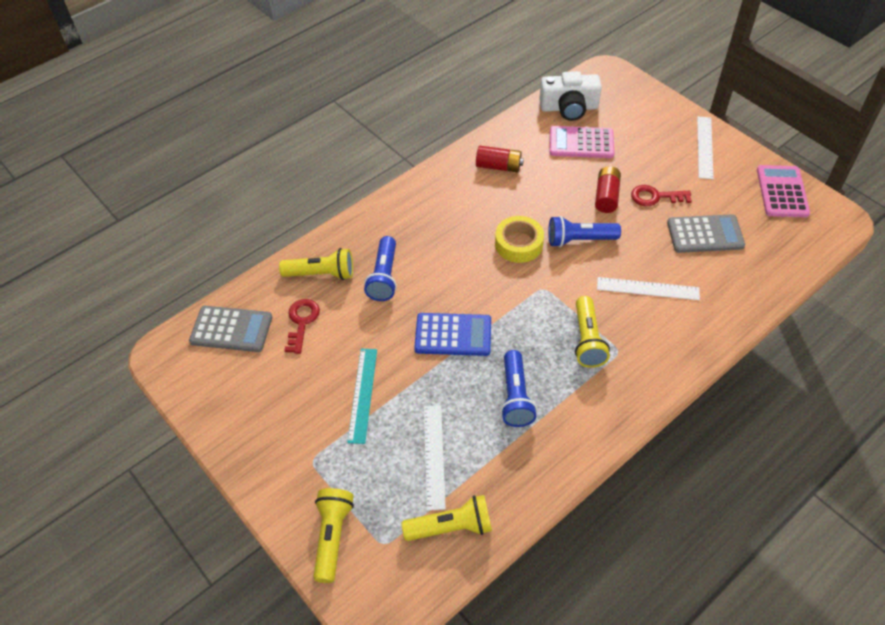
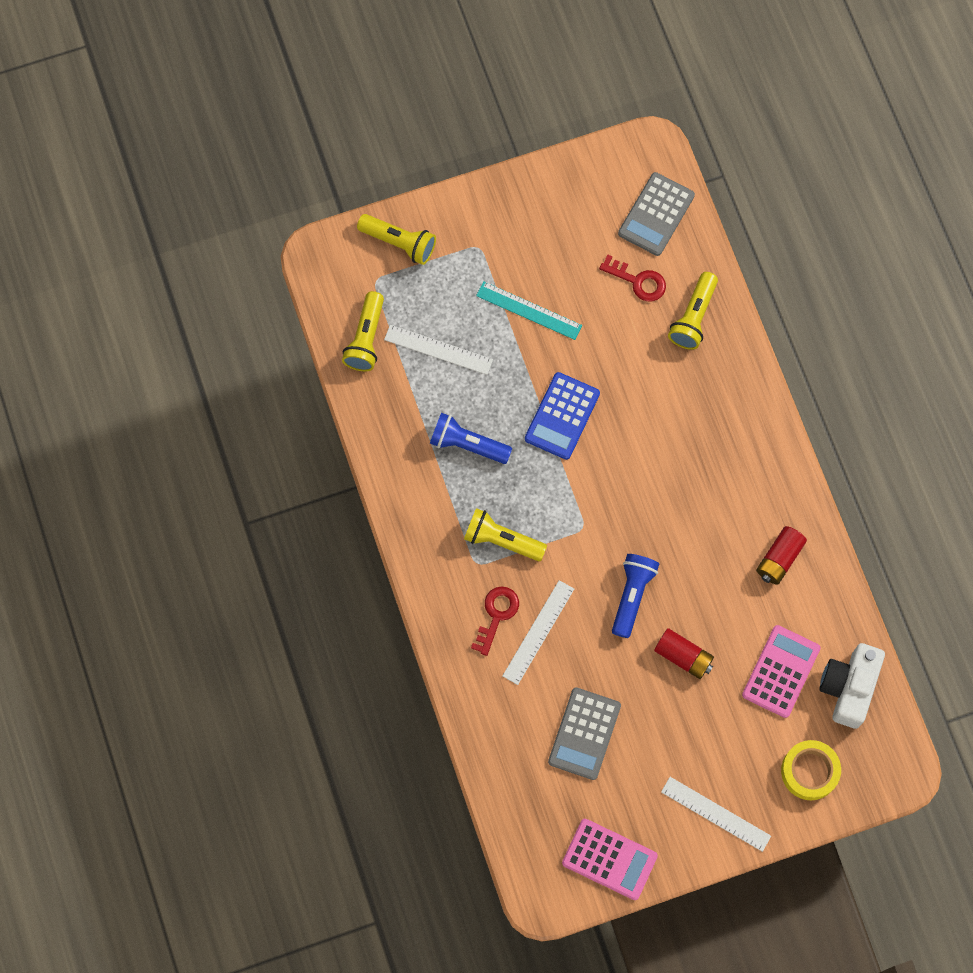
camera: 110 degrees right, 20 degrees up
blue flashlight [364,236,397,301] -> none
yellow tape [495,216,544,263] -> yellow tape moved to [781,740,841,800]
red key [631,185,692,206] -> red key moved to [471,586,519,656]

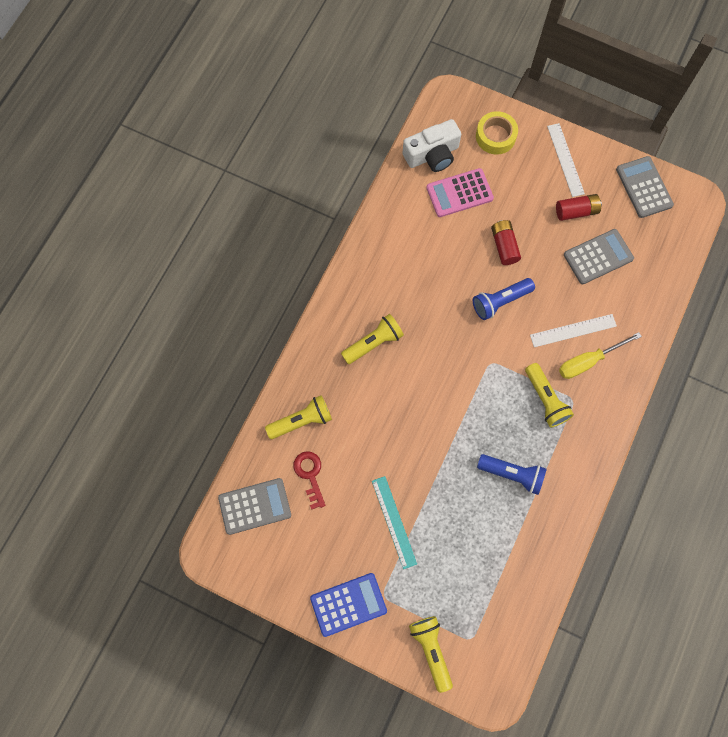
camera: 135 degrees left, 0 degrees up
yellow flashlight [342,291,384,371] -> yellow flashlight moved to [341,314,404,364]
white ruler [384,325,493,375] -> none
blue flashlight [430,413,512,464] -> blue flashlight turned 45 degrees counterclockwise [477,454,547,495]
red key [471,586,519,656] -> yellow screwdriver [559,332,642,379]
blue calculator [525,372,600,460] -> blue calculator moved to [310,573,387,637]
pink calculator [562,819,658,900] -> grey calculator [616,156,674,218]
red battery [756,526,807,585] -> red battery moved to [556,194,602,221]

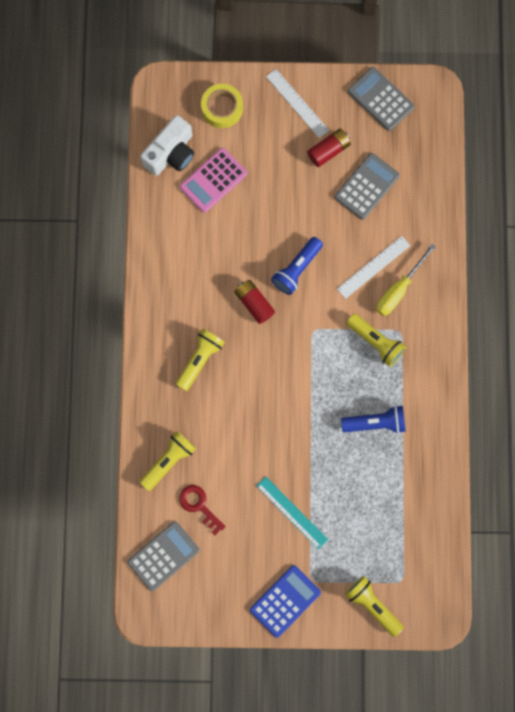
camera: 25 degrees left, 5 degrees up
red battery [491,220,521,265] -> red battery moved to [235,280,275,324]

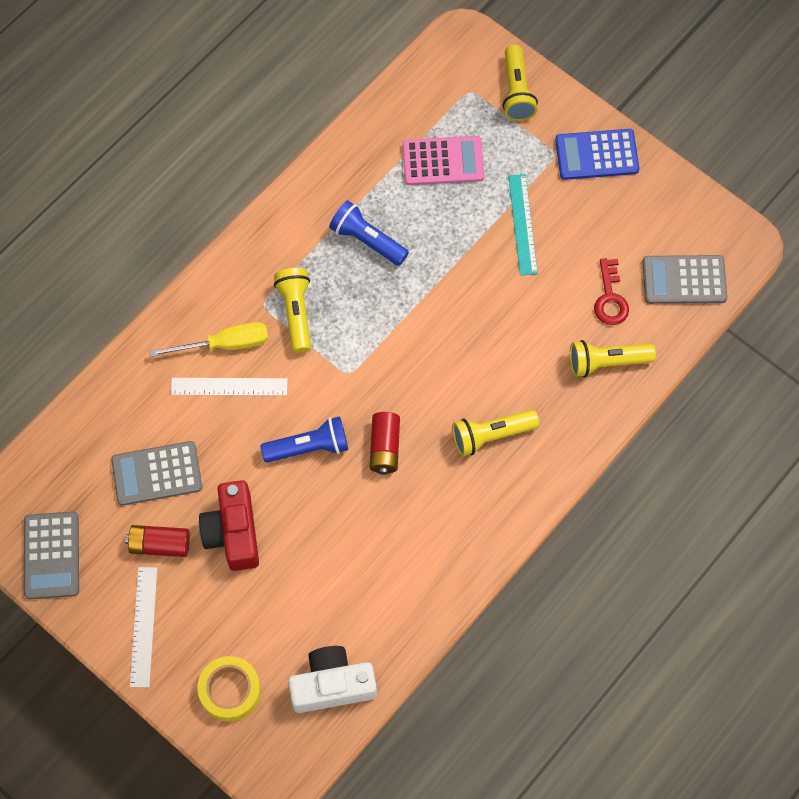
camera: 140 degrees left, 10 degrees down
pink calculator [180,148,247,213] -> pink calculator moved to [402,136,484,185]
none -> red camera [199,480,259,571]

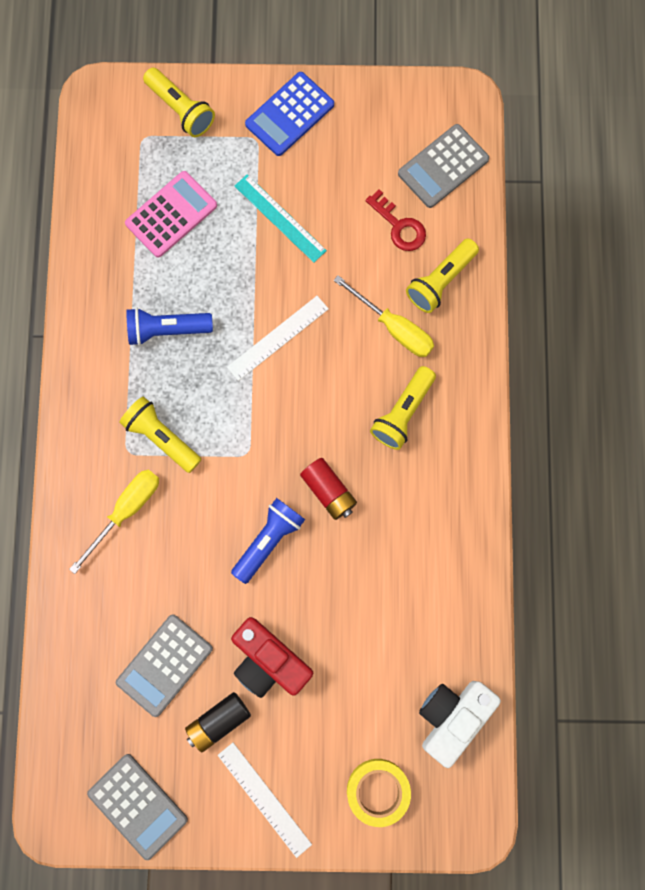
camera: 40 degrees left, 10 degrees up
red battery [125,525,190,557] -> black battery [185,692,251,752]
white ruler [171,378,288,396] -> white ruler moved to [227,296,329,381]
none -> yellow screwdriver [334,275,434,357]

